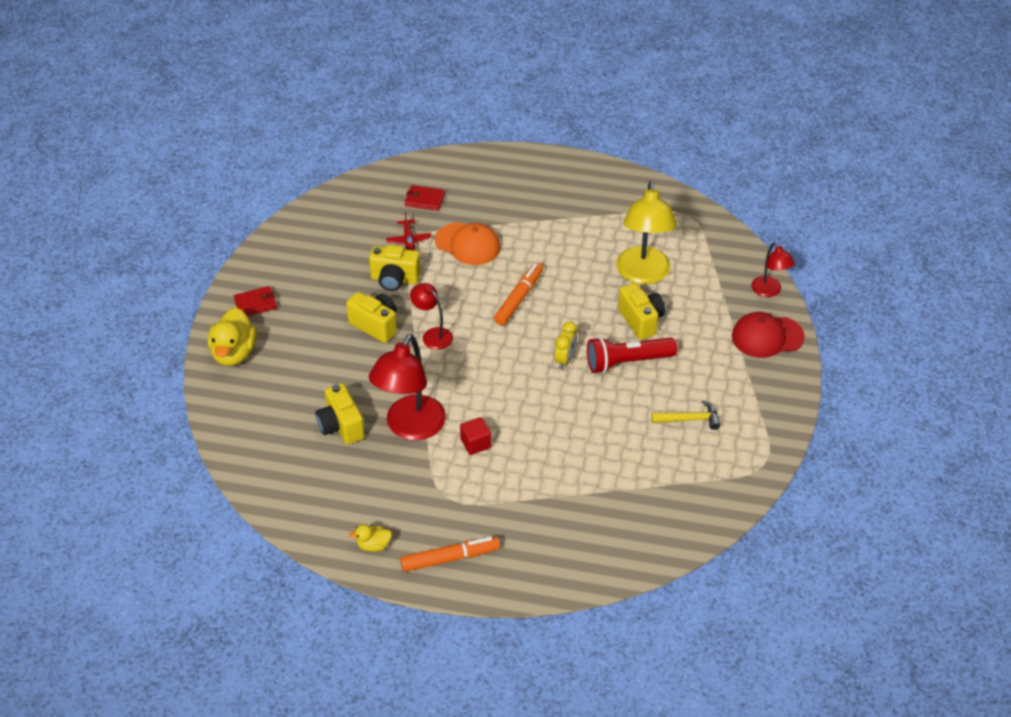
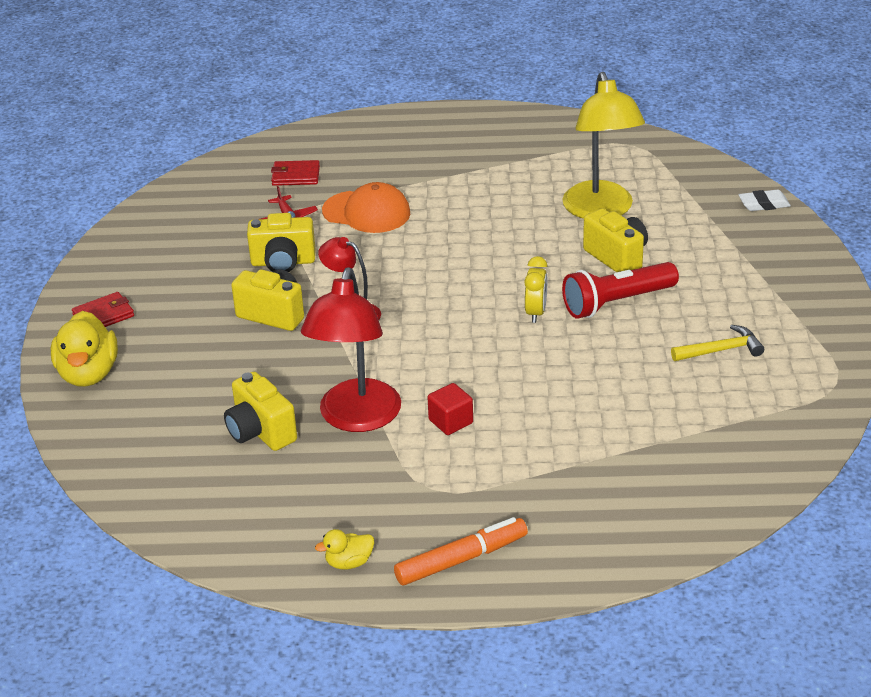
camera: 10 degrees left, 10 degrees down
orange marker [494,263,543,325] -> none
red cap [732,312,805,358] -> none
red lamp [751,242,795,297] -> white eraser [738,190,791,211]

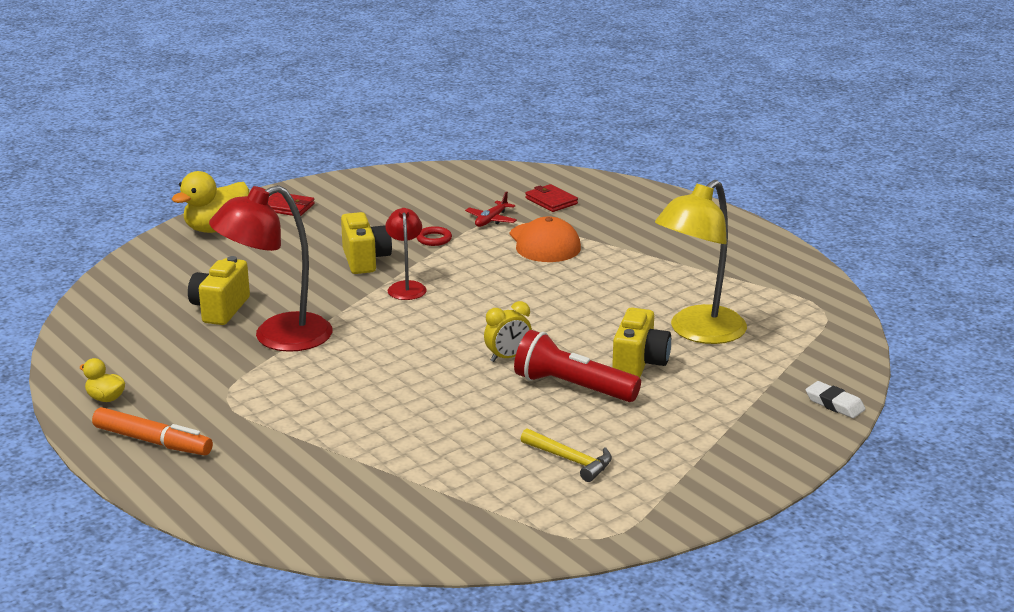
camera: 50 degrees right, 10 degrees down
yellow camera [247,213,316,272] -> red ring [417,226,452,246]
red cube [427,383,473,435] -> none

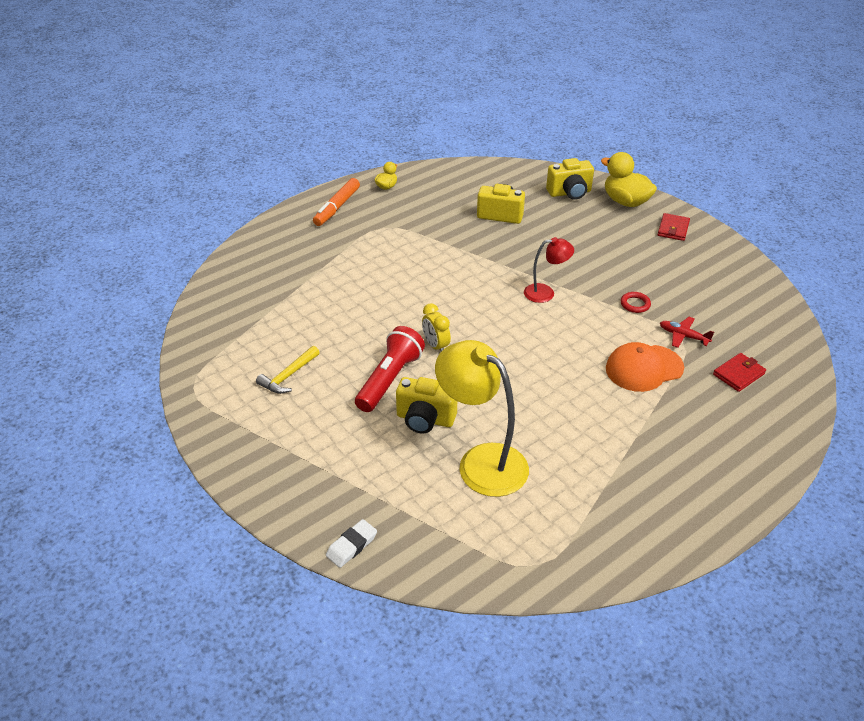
camera: 90 degrees right, 15 degrees up
red lamp [209,185,332,352] -> none
yellow camera [341,212,392,274] -> yellow camera moved to [546,158,594,200]

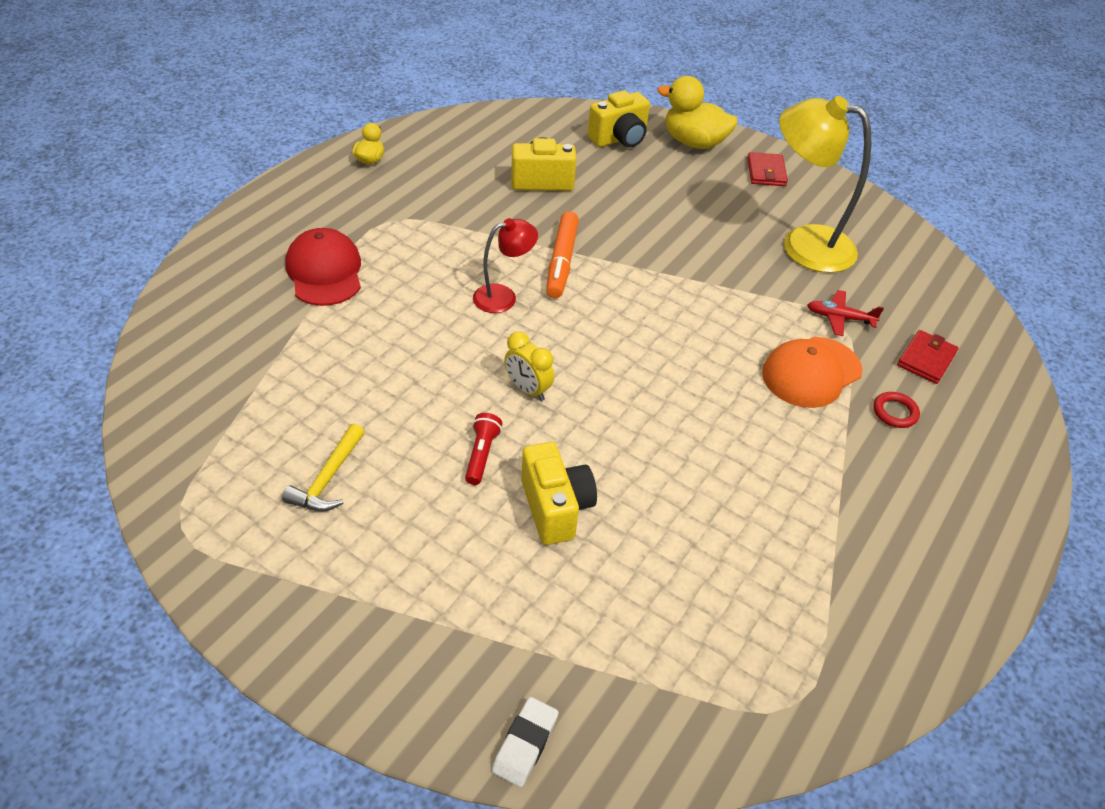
camera: 20 degrees left, 5 degrees up
orange marker [313,178,360,226] -> orange marker moved to [546,211,579,298]
red flashlight [355,326,425,412] -> red flashlight [465,413,502,485], size x0.52
yellow camera [396,377,457,434] -> yellow camera turned 105 degrees counterclockwise [521,442,597,545]
yellow lamp [435,340,529,497] -> yellow lamp moved to [779,96,871,273]
red lamp [524,237,574,303] -> red lamp moved to [473,218,538,313]
red ring [621,292,651,313] -> red ring moved to [873,392,920,428]
none -> red cap [285,228,361,306]

